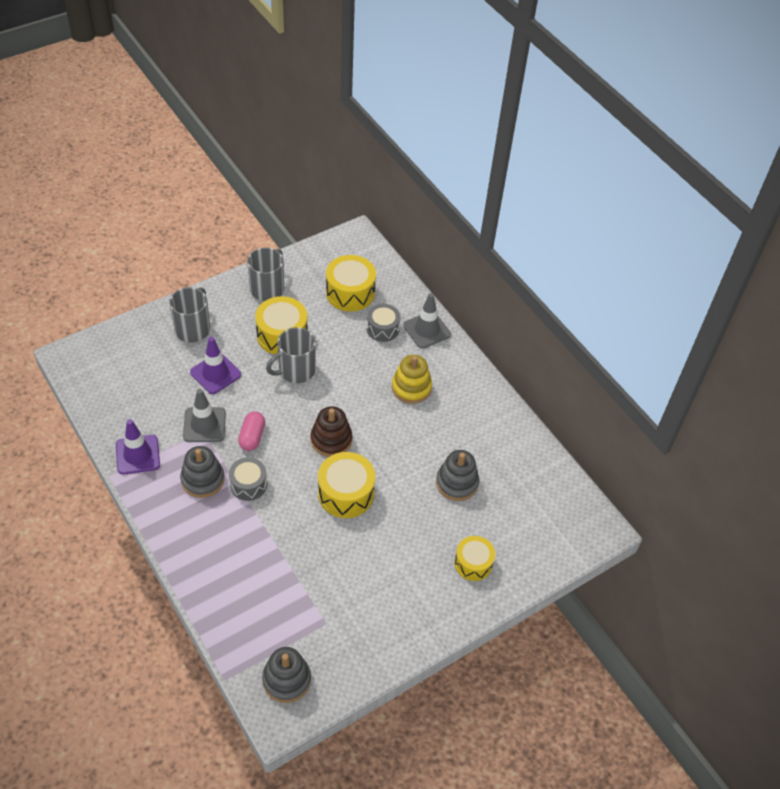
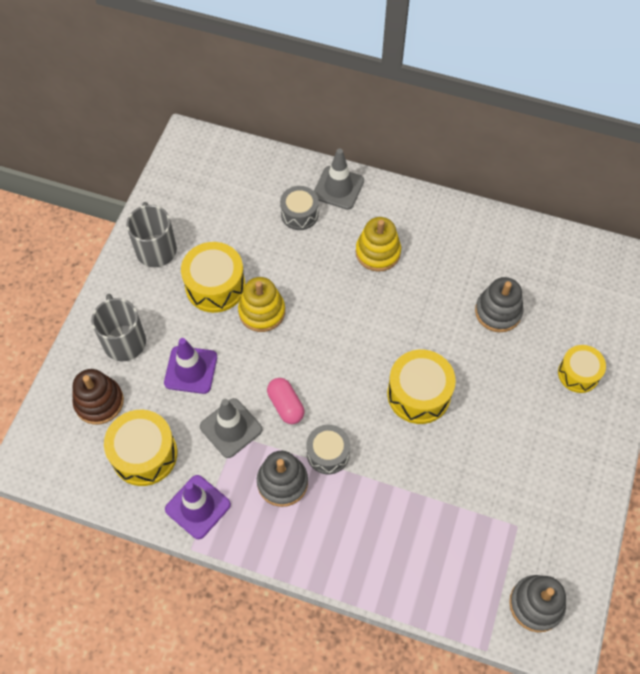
camera: 35 degrees left, 10 degrees up
grey mug [266,327,316,383] -> yellow stacking toy [238,277,285,332]
brown stacking toy [311,406,352,457] -> brown stacking toy moved to [72,369,124,425]
yellow drum [326,255,376,312] -> yellow drum moved to [104,410,177,486]

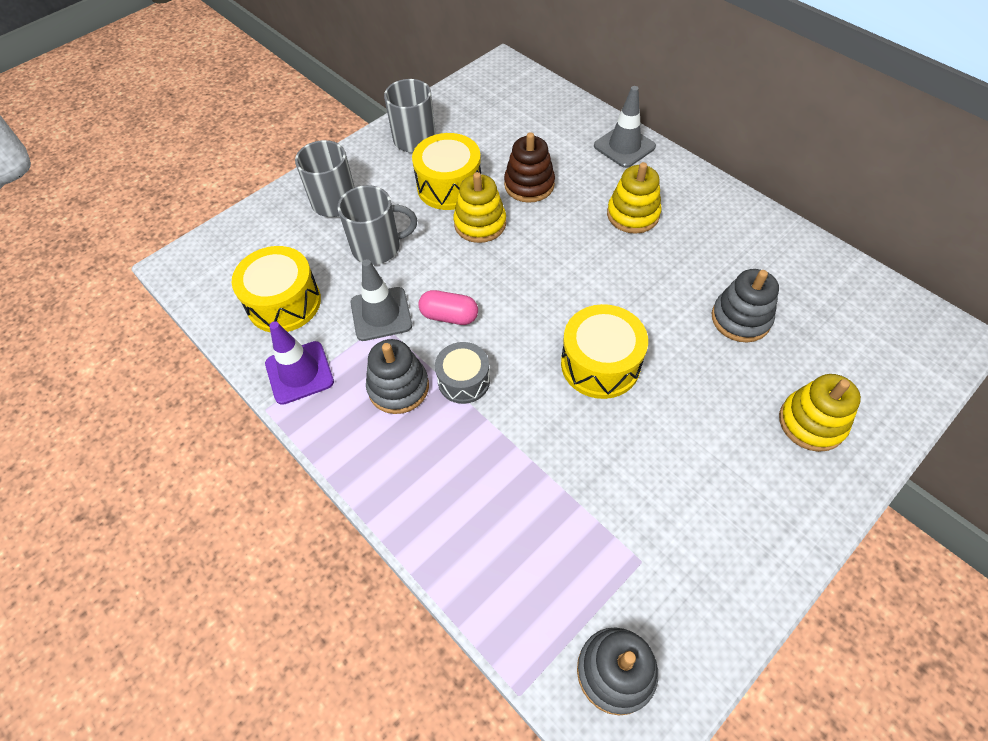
camera: 30 degrees right, 5 degrees down
brown stacking toy [72,369,124,425] -> brown stacking toy moved to [504,132,555,203]
purple traffic cone [164,338,217,394] -> grey mug [337,185,417,265]
pink capsule [267,378,304,424] -> pink capsule turned 75 degrees counterclockwise [418,290,478,325]
grey drum [280,186,319,230] -> none
yellow drum [558,345,606,393] -> yellow stacking toy [779,374,861,452]

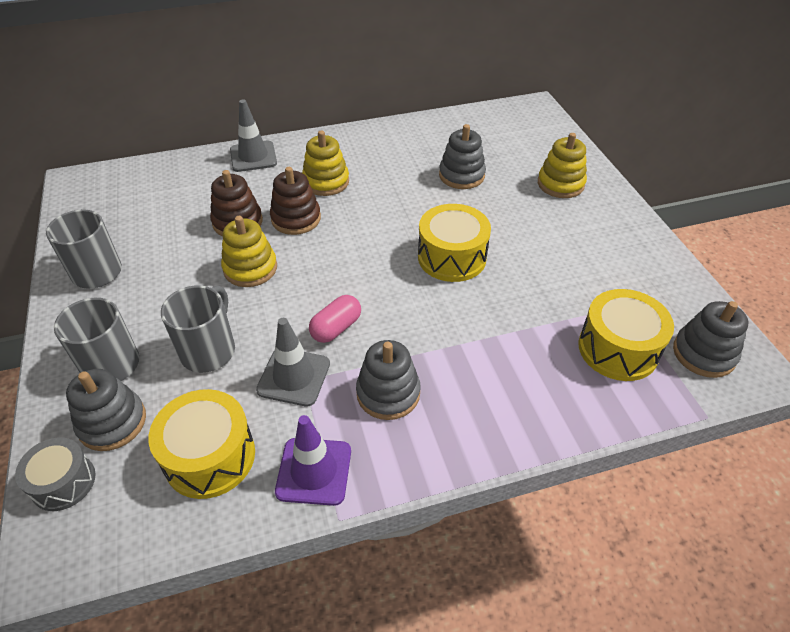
camera: 65 degrees left, 10 degrees down
yellow drum [412,133,481,210] -> yellow drum moved to [578,289,674,381]
grey drum [435,342,490,404] -> grey drum moved to [15,437,96,511]
none -> grey stacking toy [66,369,146,451]
none -> brown stacking toy [270,167,321,235]

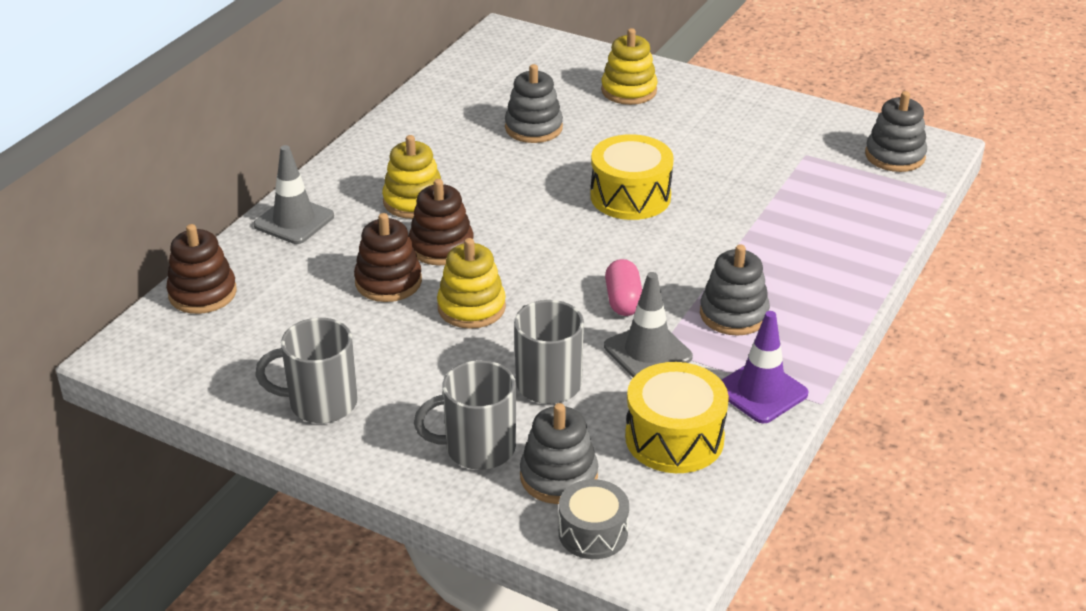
camera: 45 degrees left, 10 degrees down
yellow drum [578,289,674,381] -> none
none -> brown stacking toy [166,224,237,314]

